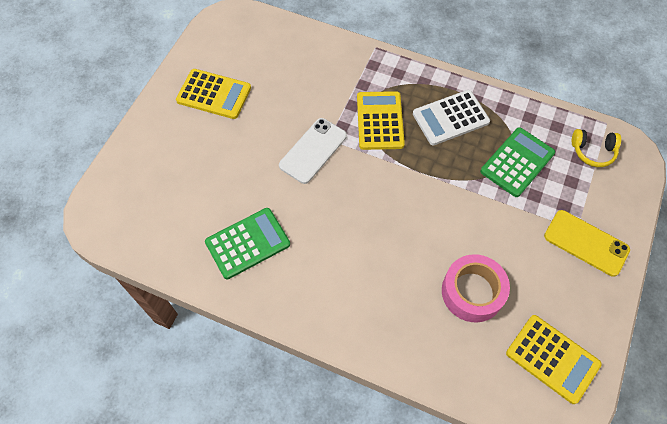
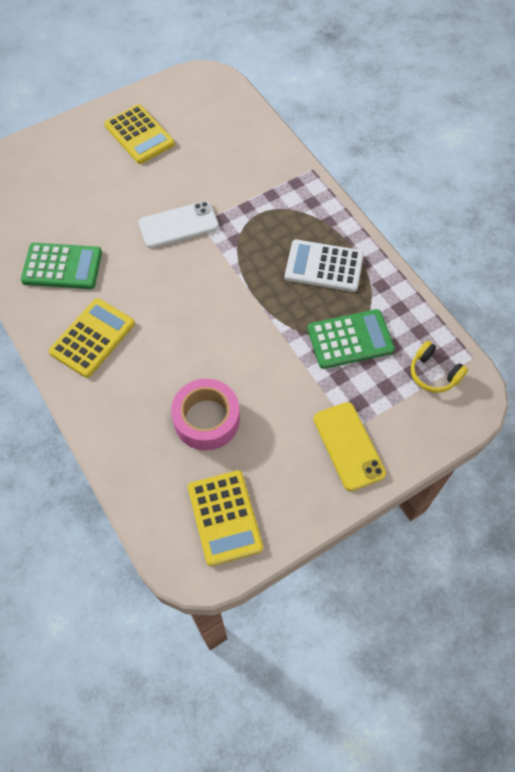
camera: 35 degrees right, 0 degrees up
yellow calculator [357,91,405,150] -> yellow calculator moved to [49,298,135,378]

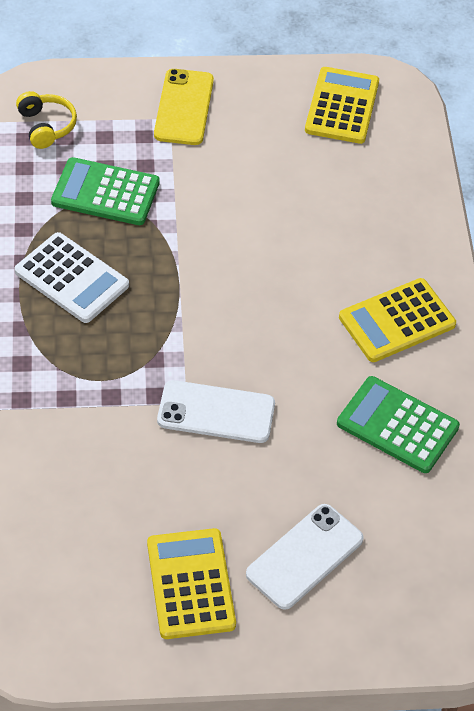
camera: 155 degrees left, 10 degrees down
pink tape [171,379,240,450] -> none
none -> white phone [246,504,364,610]

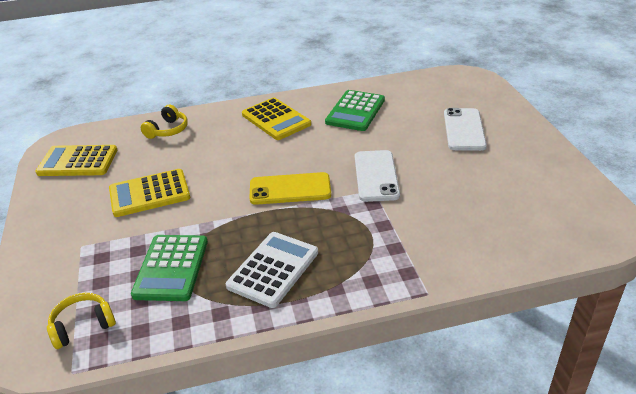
camera: 95 degrees left, 15 degrees down
yellow calculator [147,528,236,639] -> yellow calculator moved to [109,169,190,217]
yellow phone [154,69,214,145] -> yellow phone moved to [249,172,331,205]
white phone [246,504,364,610] -> white phone turned 60 degrees clockwise [444,108,487,151]
none -> yellow headphones [141,105,188,139]

